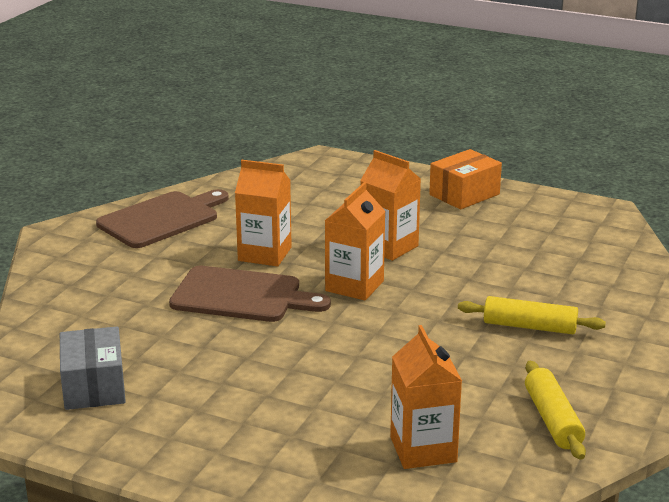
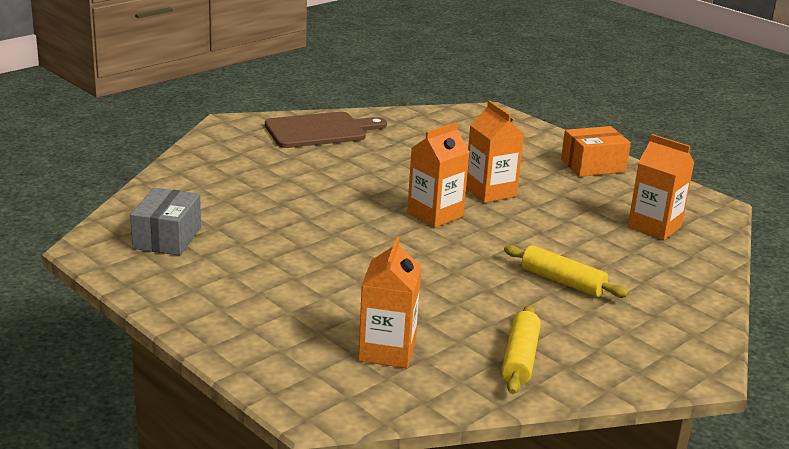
camera: 20 degrees right, 0 degrees up
brown cutting board [169,266,331,322] -> none
orange carton [235,160,292,266] -> orange carton moved to [628,134,694,240]

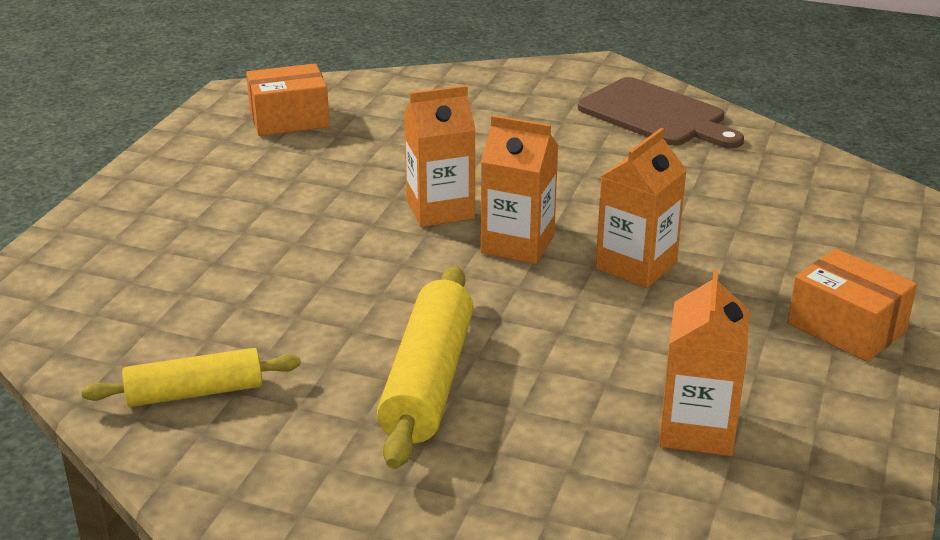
camera: 65 degrees right, 5 degrees up
grey box [130,188,201,256] -> orange box [246,63,330,136]
orange carton [358,237,421,368] -> orange carton moved to [404,85,476,227]
yellow rolling pin [504,245,628,298] -> yellow rolling pin [377,266,474,469], size x1.52

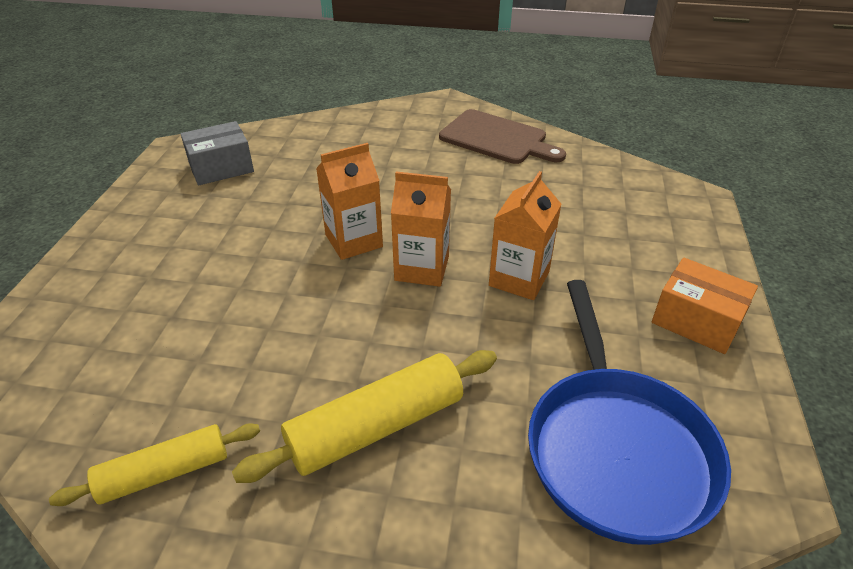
camera: 10 degrees left, 10 degrees up
orange box [246,63,330,136] -> grey box [181,121,254,185]
yellow rolling pin [377,266,474,469] -> yellow rolling pin turned 60 degrees clockwise [232,350,497,483]
orange carton [659,269,749,456] -> blue pan [528,280,731,545]

